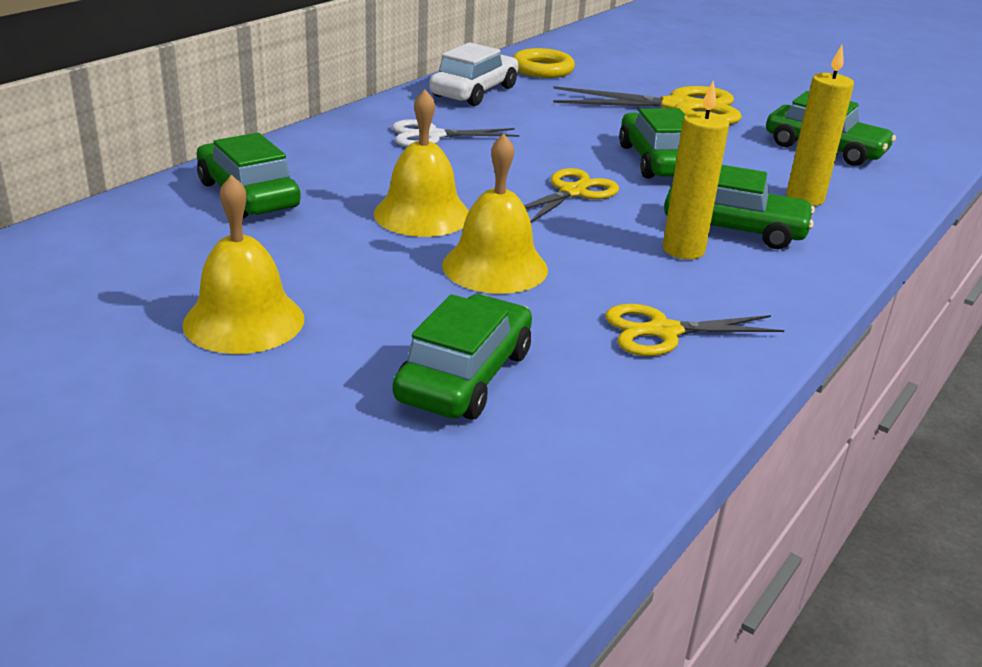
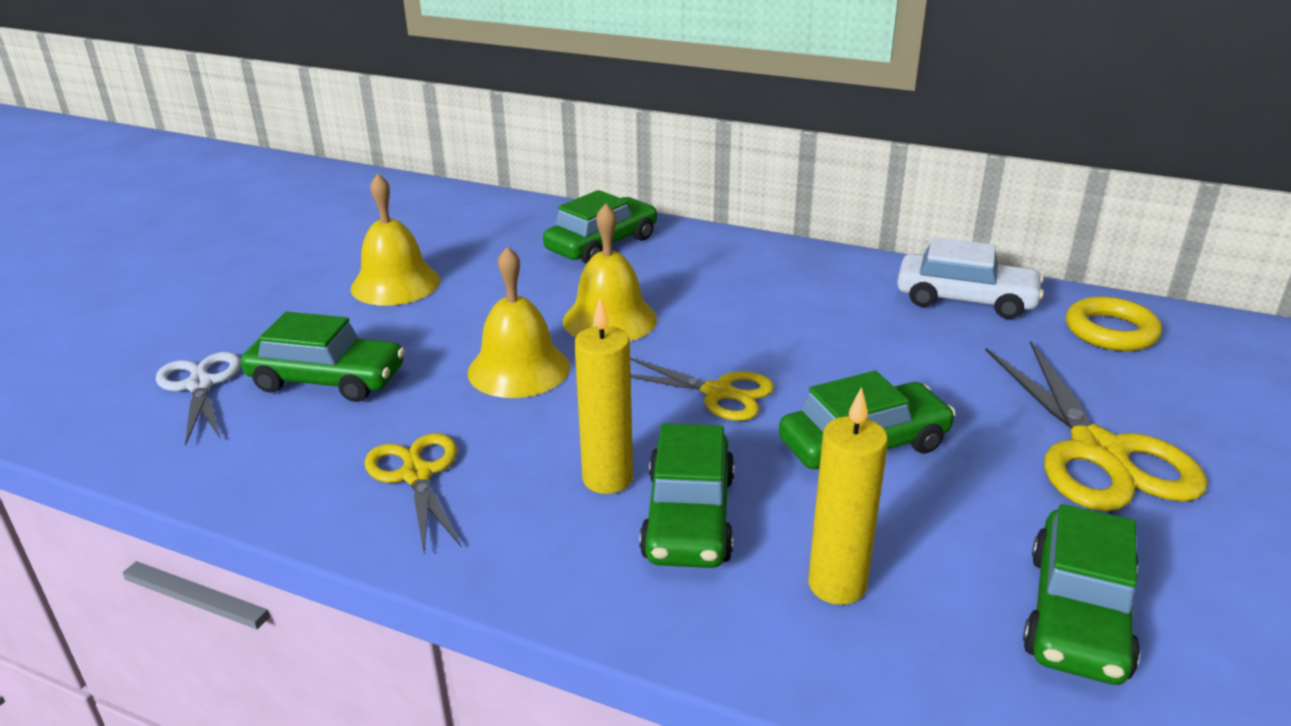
camera: 80 degrees right, 0 degrees up
white scissors [392,119,519,147] -> white scissors moved to [156,352,241,445]

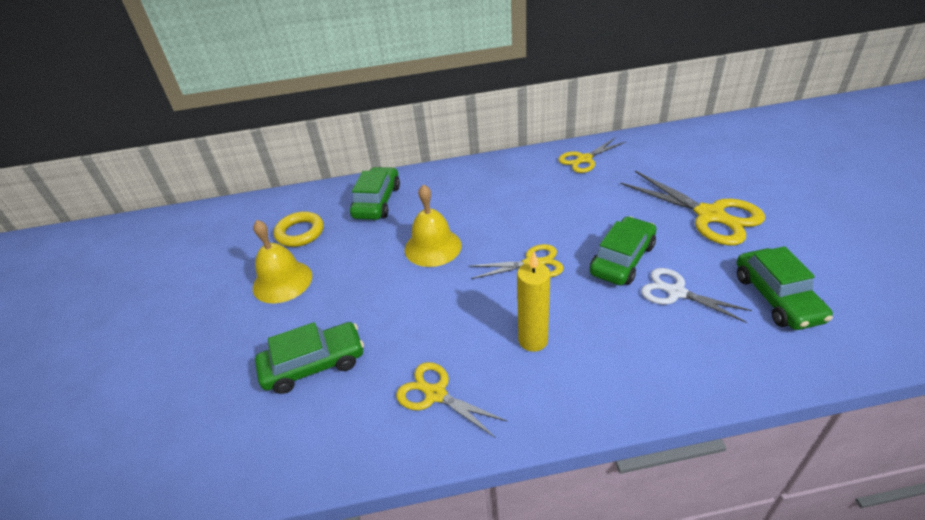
camera: 30 degrees left, 10 degrees up
white scissors [156,352,241,445] -> white scissors moved to [641,268,752,323]
yellow bell [468,246,570,398] -> none
green car [639,423,735,568] -> none
yellow candle [808,387,888,605] -> none
white car [897,237,1044,319] -> yellow scissors [558,138,625,173]
yellow ring [1066,297,1162,351] -> yellow ring moved to [274,211,323,247]

